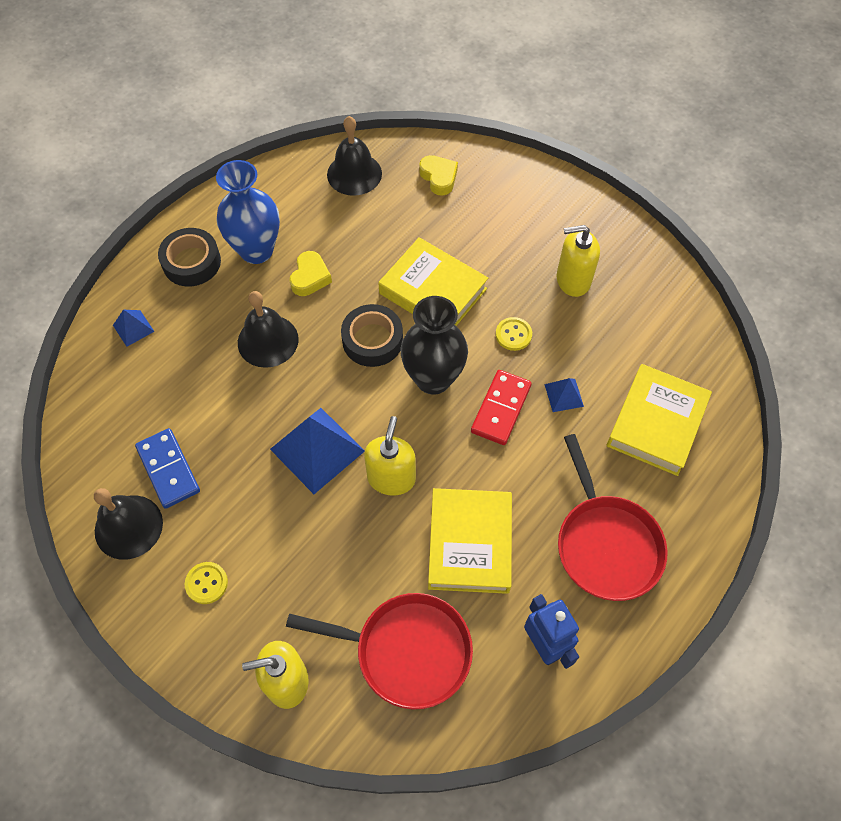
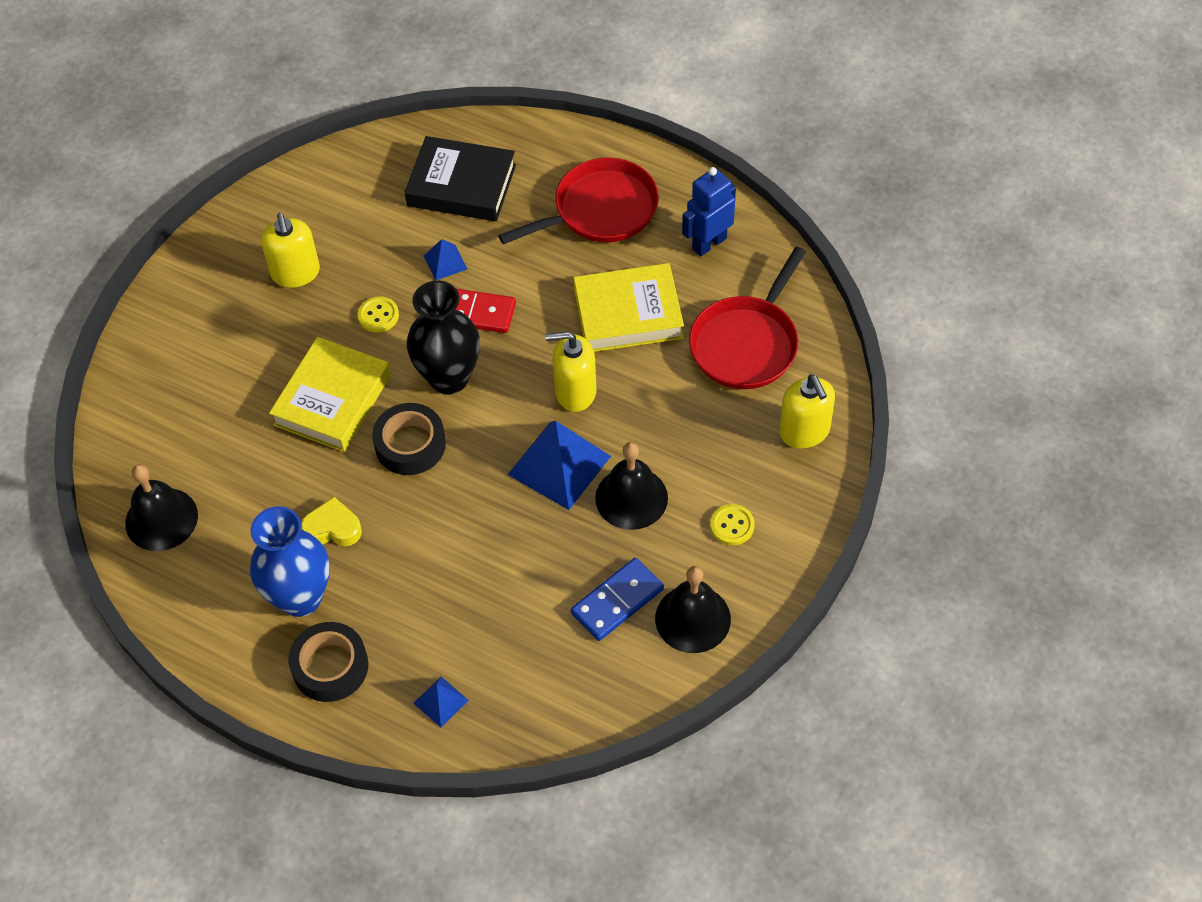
camera: 100 degrees left, 5 degrees down
black bell [238,291,299,368] -> black bell moved to [595,442,668,530]
red pan [286,593,473,710] -> red pan turned 150 degrees counterclockwise [689,247,806,389]
yellow heart [419,155,458,195] -> none
yellow book [607,364,712,476] -> black book [405,136,516,221]

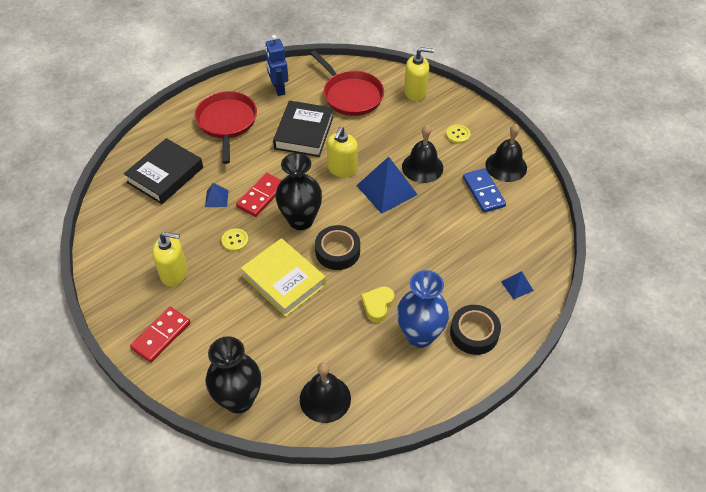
camera: 70 degrees left, 5 degrees down
yellow book [574,263,684,352] -> black book [273,101,333,157]
none -> red domino [130,307,190,363]
none -> black vase [206,336,261,414]

